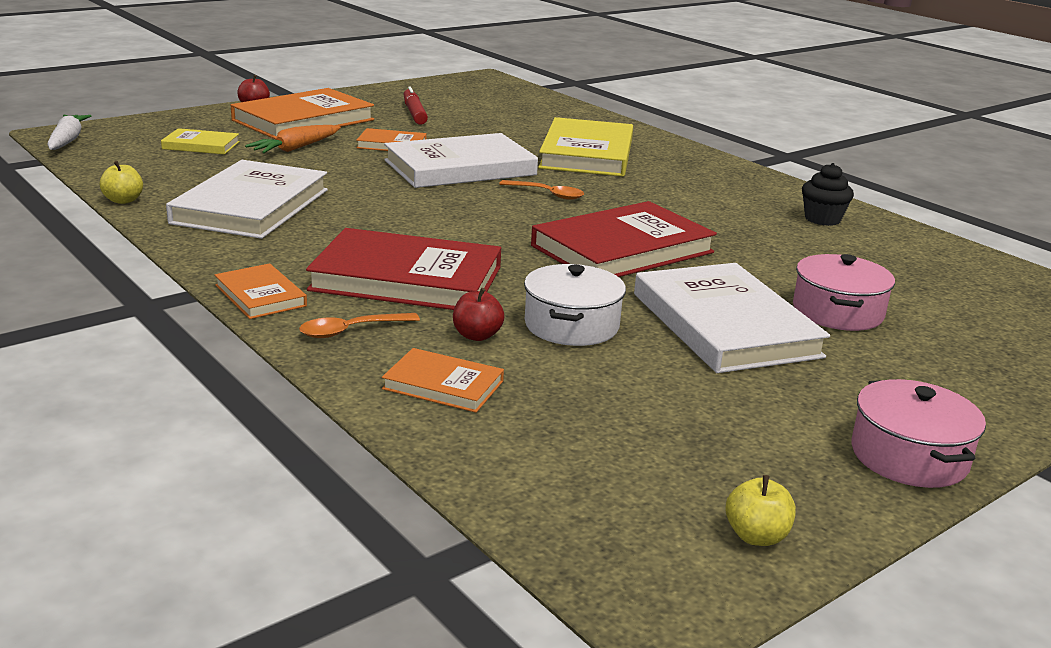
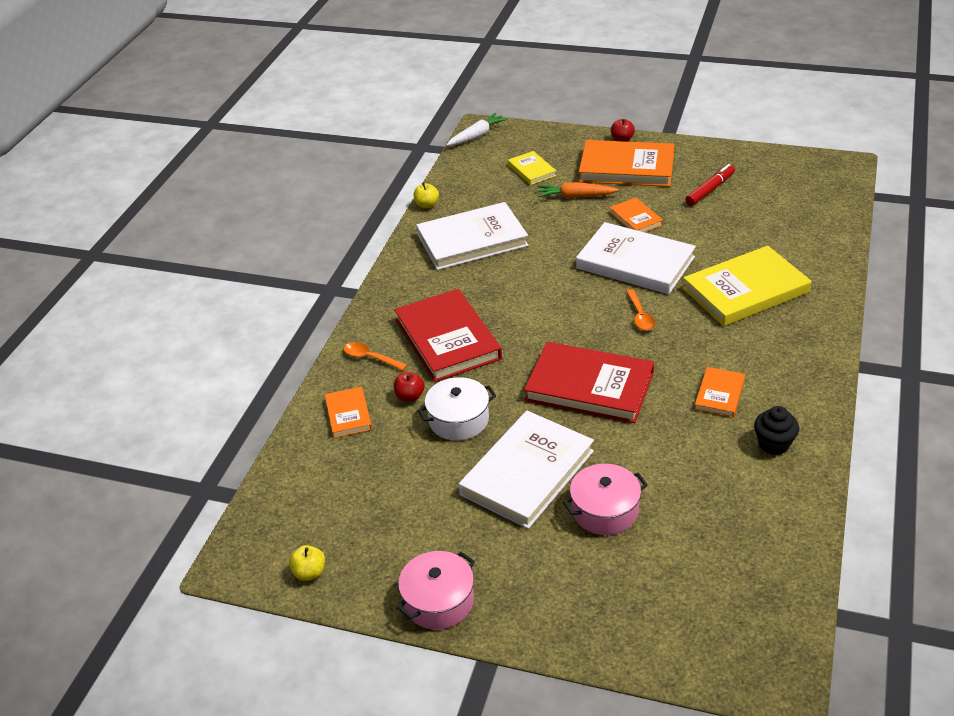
camera: 60 degrees right, 15 degrees up
orange book [215,263,307,319] -> orange book moved to [694,367,745,418]

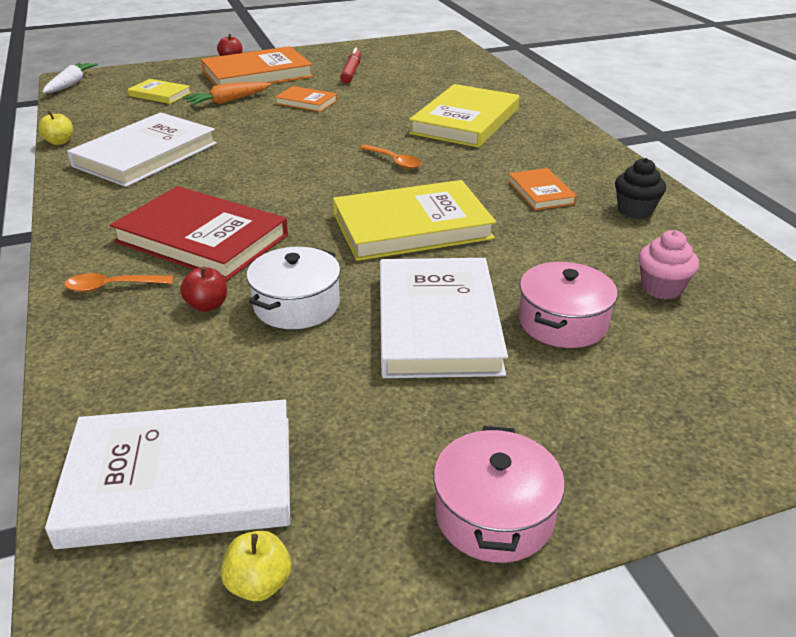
camera: 40 degrees left, 5 degrees down
orange book [325,387,372,438] -> none
red book [524,342,654,423] -> yellow book [333,180,496,261]
white book [576,222,696,294] -> white book moved to [45,400,290,549]
none -> pink cupcake [638,230,699,299]

